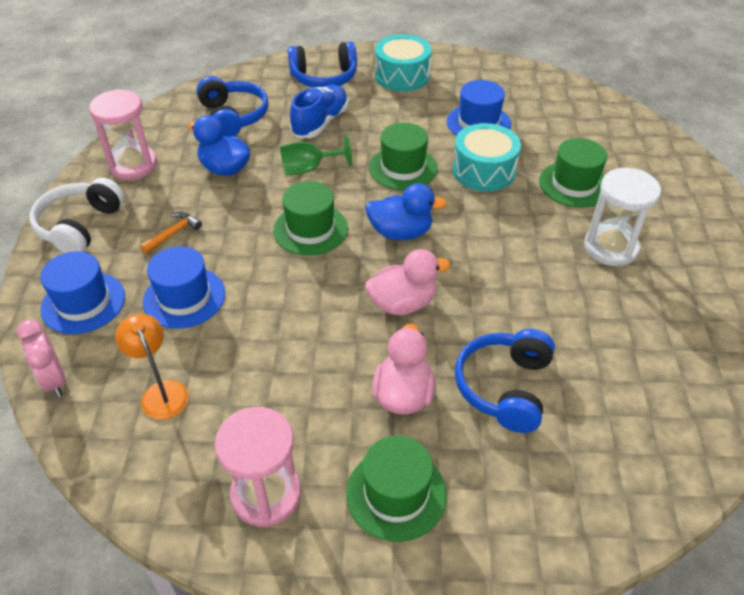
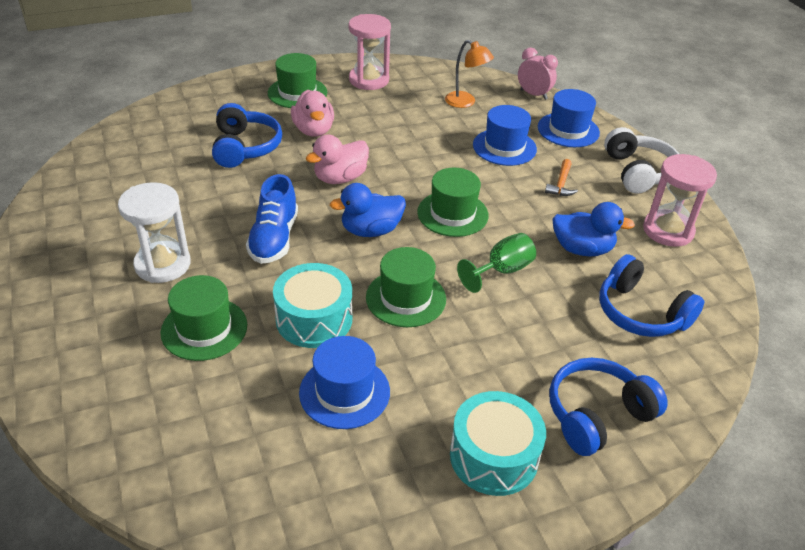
camera: 155 degrees right, 5 degrees down
blue shoe [290,84,348,138] -> blue shoe moved to [246,174,298,264]

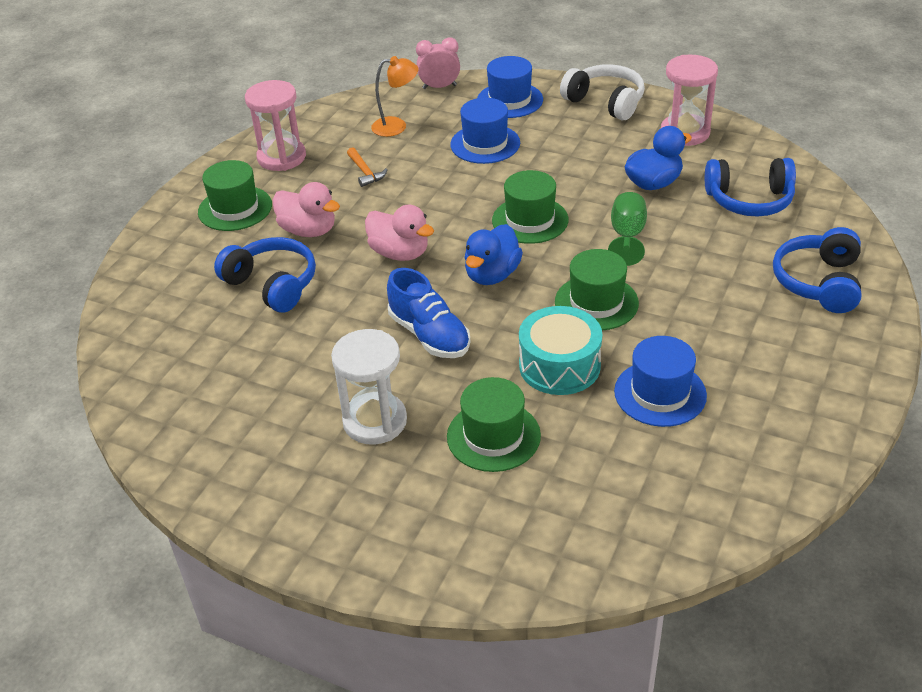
camera: 40 degrees left, 0 degrees up
pink duck [306,134,369,184] -> pink duck turned 60 degrees counterclockwise [365,205,434,261]
turquoise drum [450,391,546,496] -> none
orange hammer [545,159,578,196] -> orange hammer moved to [347,147,388,187]

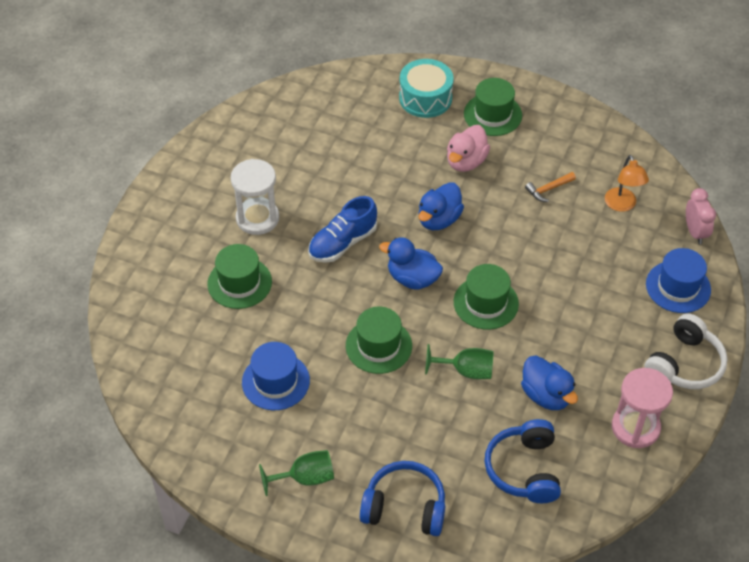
camera: 85 degrees right, 10 degrees up
blue headphones [214,237,316,313] -> none
pink hourglass [245,80,306,171] -> none
pink duck [365,205,434,261] -> blue duck [418,182,464,230]
blue hat [450,98,520,164] -> none
turquoise drum [519,306,602,395] -> turquoise drum moved to [399,59,454,118]
none -> green goblet [259,450,334,496]

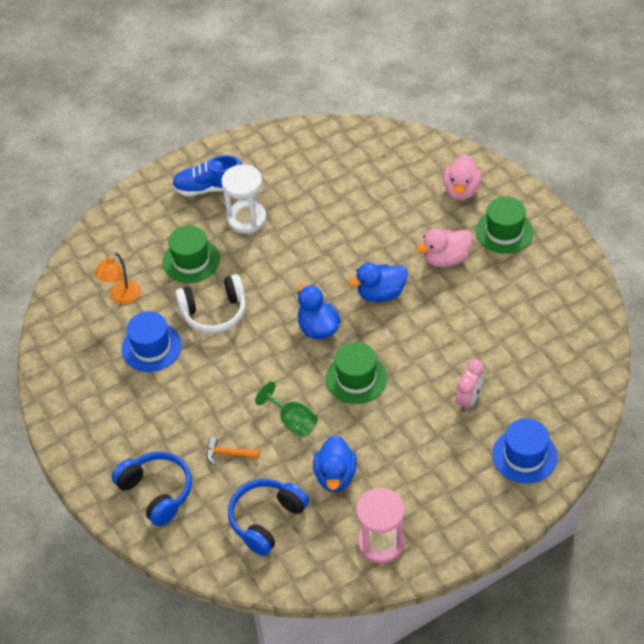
camera: 40 degrees right, 0 degrees up
green goblet [259,450,334,496] -> none
blue shoe [308,196,377,263] -> blue shoe moved to [172,155,242,196]
green hat [346,306,412,374] -> none
turquoise drum [399,59,454,118] -> pink duck [443,154,482,200]
orange hammer [525,172,576,202] -> orange hammer moved to [207,438,260,465]
orange lamp [605,155,649,212] -> orange lamp moved to [94,252,140,304]
white headphones [644,313,728,389] -> white headphones moved to [175,274,246,334]
pink clock [686,188,716,244] -> pink clock moved to [456,359,484,412]

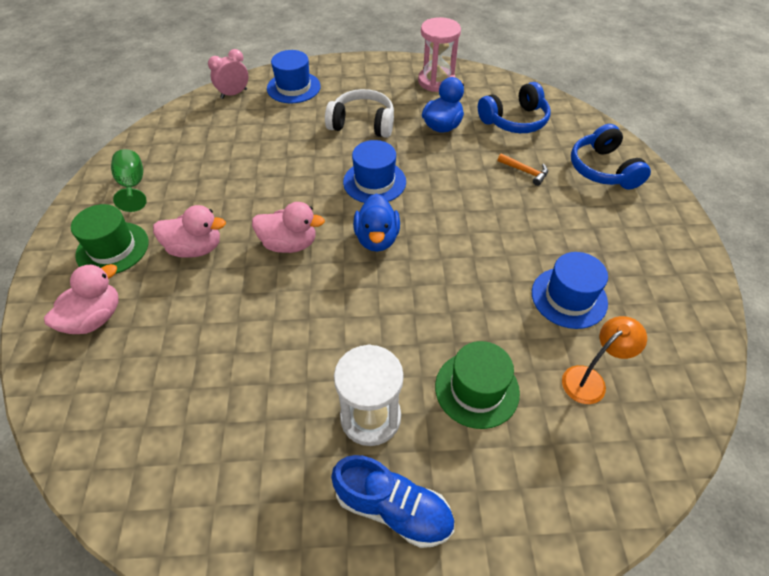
camera: 155 degrees left, 0 degrees up
white headphones [175,274,246,334] -> white headphones moved to [325,89,394,138]
green goblet [255,381,318,437] -> green goblet moved to [111,149,147,212]
green hat [326,342,387,404] -> blue hat [343,140,406,203]
blue duck [349,263,408,302] -> pink duck [252,202,325,253]
pink clock [456,359,484,412] -> pink clock moved to [208,49,248,99]

